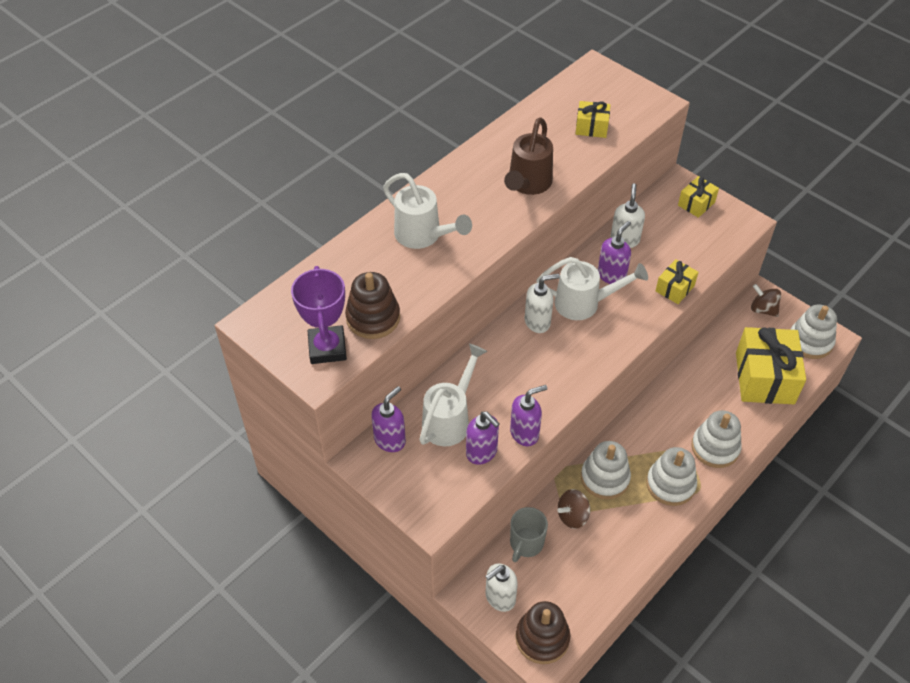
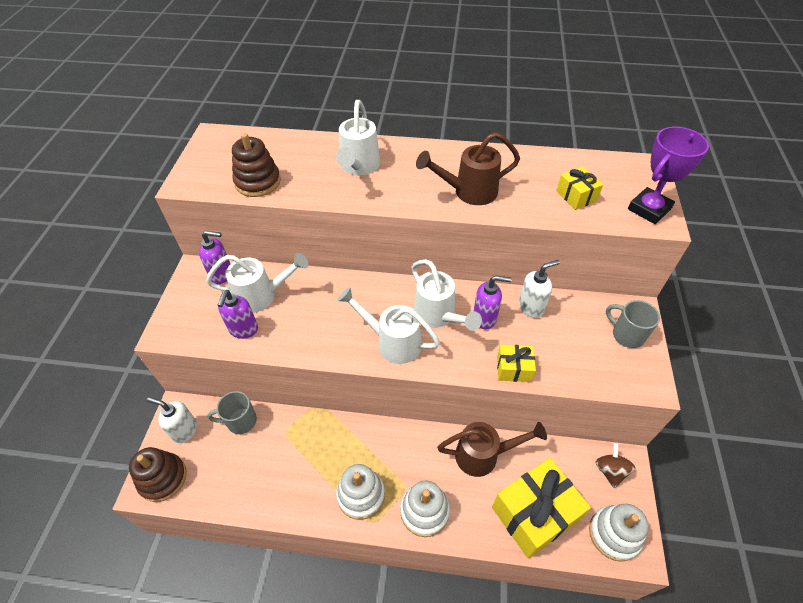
camera: 55 degrees right, 0 degrees up
purple trophy [291,266,347,364] -> purple trophy moved to [628,127,709,224]
purple soap dispenser [510,385,547,446] -> none
white soap dispenser [525,273,560,333] -> none
brown spinning top [557,489,590,529] -> none
white stacking toy [581,441,631,499] -> none
yellow gift [678,176,719,218] -> grey mug [606,300,660,348]
none -> white watering can [337,287,440,364]
none -> brown watering can [437,422,547,477]

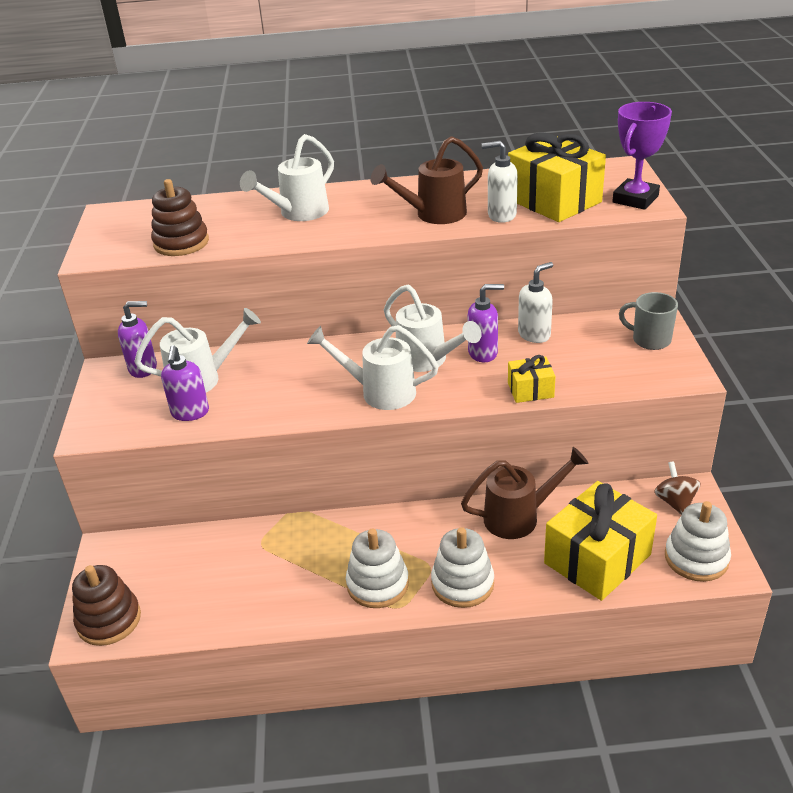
camera: 10 degrees left, 15 degrees down
white soap dispenser [147,397,197,443] -> white soap dispenser moved to [482,141,518,223]
grey mug [207,391,257,434] -> none
white watering can [336,100,380,175] -> white watering can turned 45 degrees clockwise [240,134,334,221]
yellow gift [556,166,603,210] -> yellow gift [508,132,606,222], size x2.02

